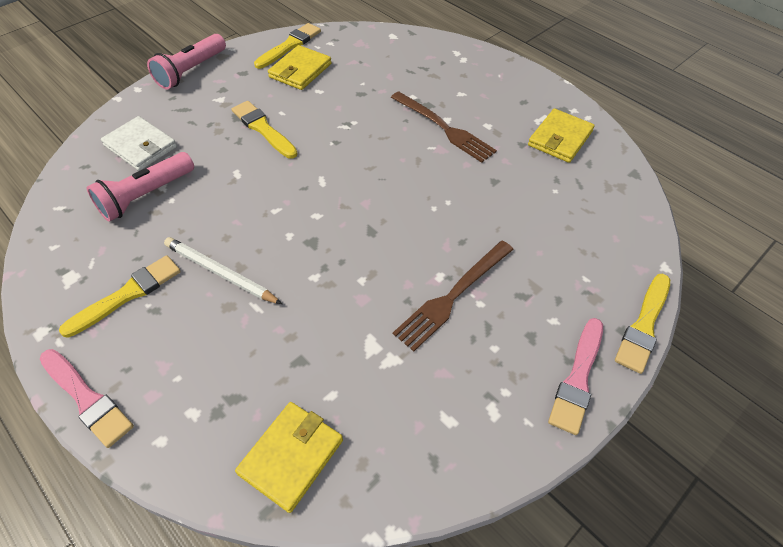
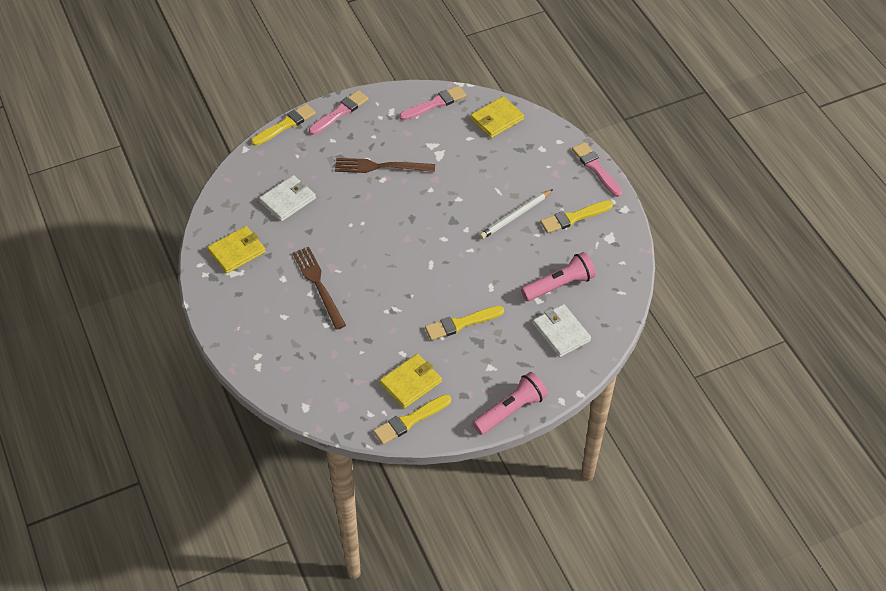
camera: 160 degrees left, 0 degrees up
white pencil [164,237,282,304] -> white pencil turned 90 degrees clockwise [479,189,553,239]
yellow brush [231,101,297,158] -> yellow brush turned 90 degrees clockwise [425,306,504,340]
brown fork [393,241,514,352] -> brown fork turned 150 degrees counterclockwise [335,158,435,173]
none -> white wallet [259,175,316,222]
none -> pink brush [399,86,466,121]

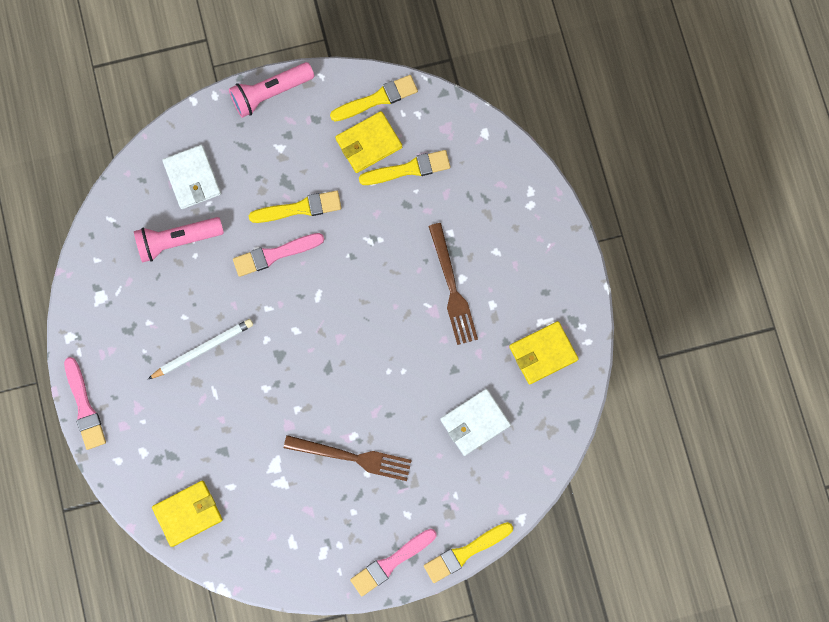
camera: 170 degrees left, 25 degrees up
pink brush [399,86,466,121] -> pink brush moved to [233,233,324,277]
yellow brush [540,200,613,233] -> yellow brush moved to [359,150,451,185]

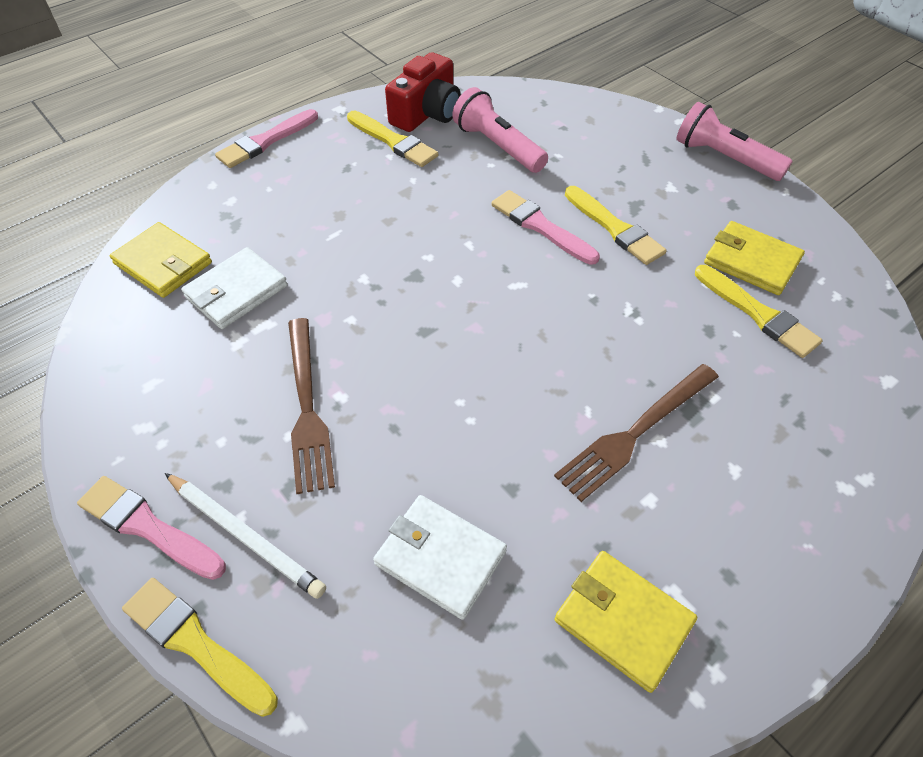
camera: 65 degrees right, 25 degrees down
white pencil [148,319,253,379] -> white pencil moved to [165,473,326,599]
white wallet [162,145,221,209] -> white wallet moved to [181,247,288,329]
yellow brush [330,75,418,121] -> yellow brush moved to [347,111,438,167]
none -> red camera [385,52,461,132]

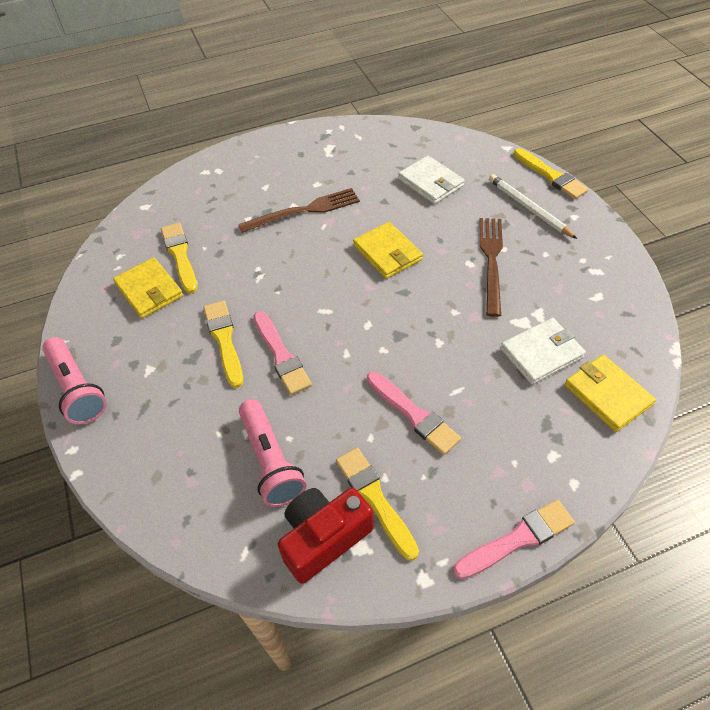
camera: 160 degrees left, 0 degrees up
pink brush [77,476,226,580] -> pink brush moved to [367,372,461,455]
yellow wallet [554,551,697,693] -> yellow wallet moved to [353,222,423,279]

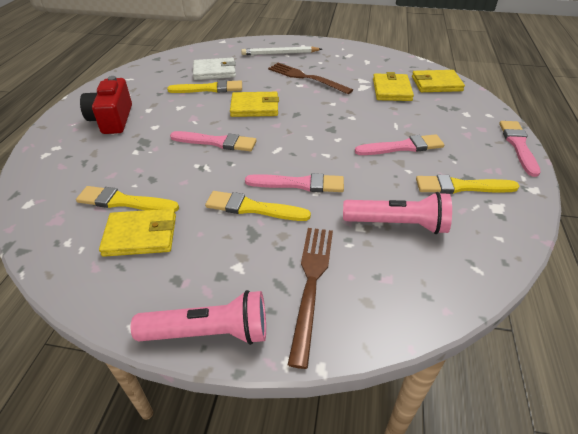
camera: 60 degrees left, 10 degrees down
brown fork [238,188,360,233] -> brown fork moved to [288,228,333,369]
red camera [278,488,374,584] -> red camera moved to [80,76,132,134]
white wallet [501,318,586,384] -> yellow wallet [373,72,414,101]
yellow brush [513,148,588,199] -> yellow brush moved to [167,80,242,93]
none -> pink brush [170,131,256,151]

